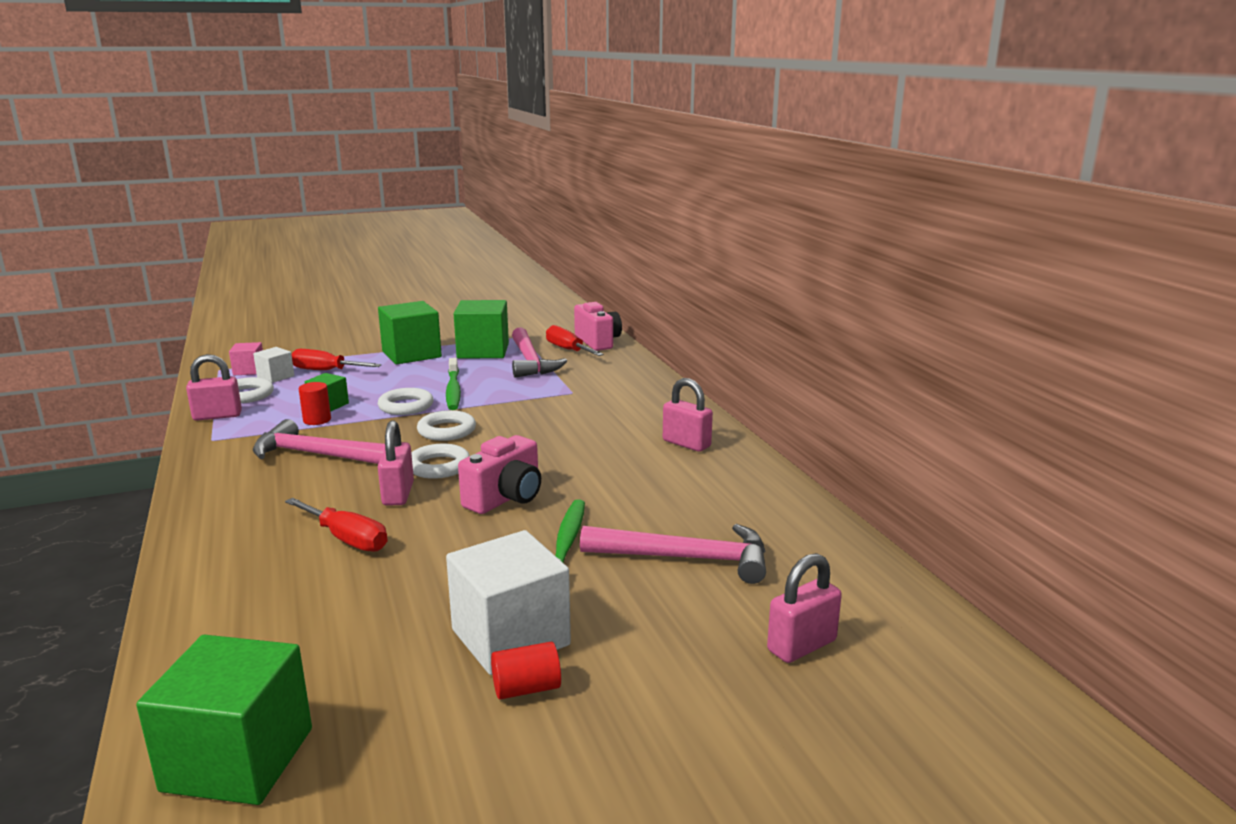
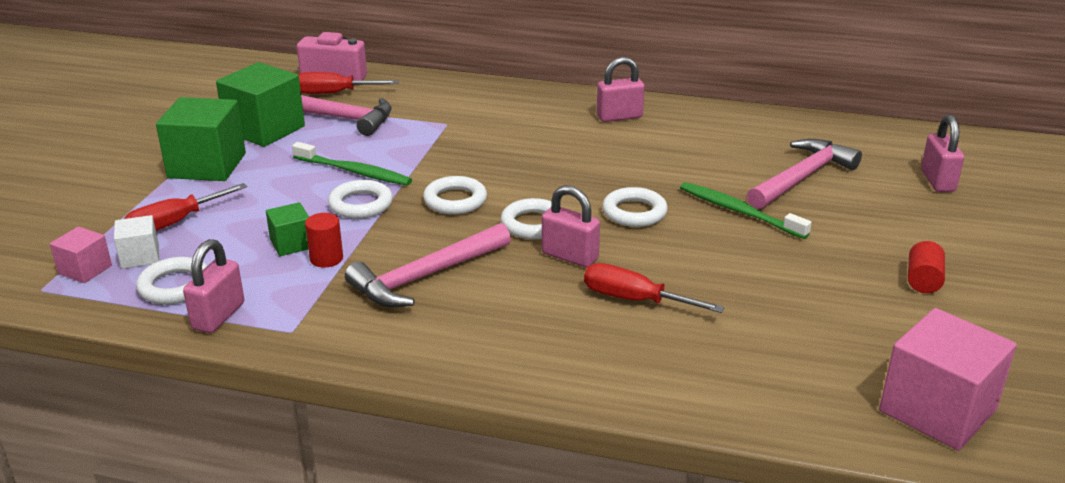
camera: 55 degrees left, 10 degrees up
green cube [136,635,312,805] -> pink cube [879,308,1017,451]
red screwdriver [285,498,387,552] -> red screwdriver turned 135 degrees counterclockwise [584,263,725,313]
white cube [446,530,571,675] -> none
pink camera [458,435,541,514] -> white ring [602,187,668,227]

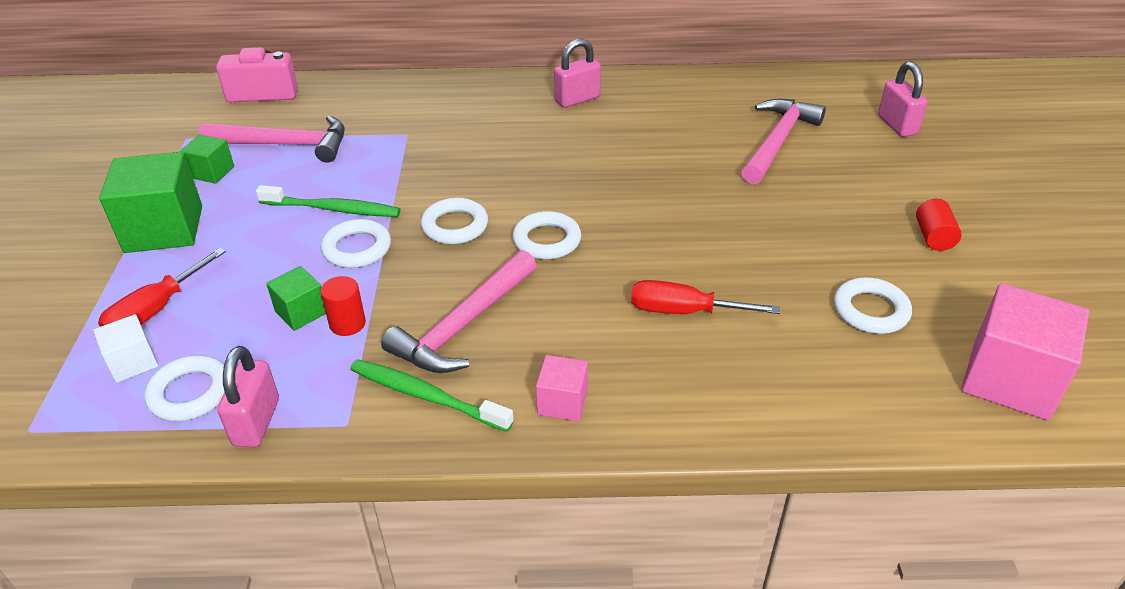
camera: 15 degrees left, 10 degrees up
pink cube [50,227,112,283] -> pink cube moved to [536,355,588,421]
green cube [216,62,305,147] -> green cube [180,135,234,184], size x0.52
red screwdriver [298,72,399,94] -> none
pink padlock [542,185,600,267] -> none
white ring [602,187,668,227] -> white ring moved to [834,277,912,334]
green toothbrush [680,182,812,239] -> green toothbrush moved to [350,359,514,432]

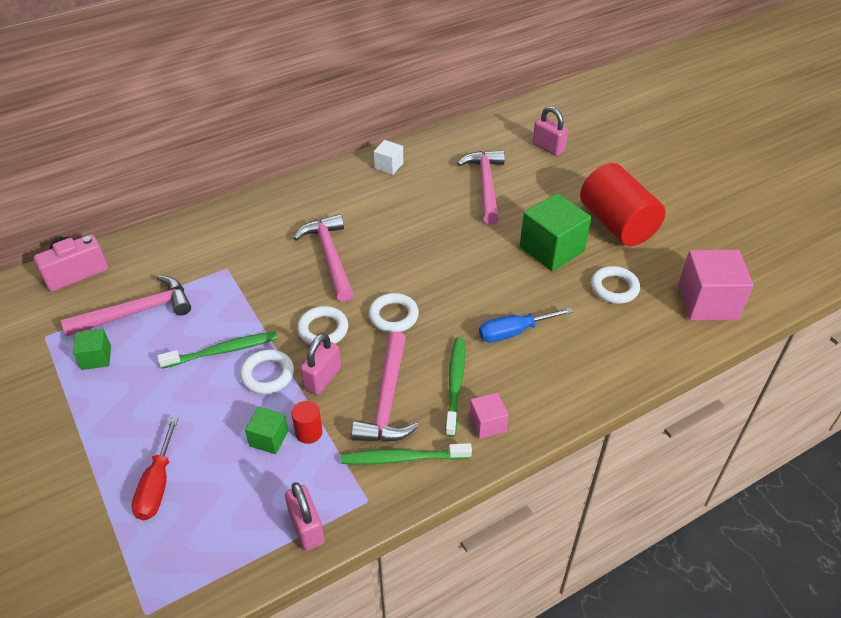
camera: 30 degrees left, 5 degrees up
white cube [93,314,158,383] -> white cube moved to [374,140,403,175]
green cube [99,152,202,253] -> green cube moved to [520,193,591,271]
white ring [145,356,224,421] -> none
pink padlock [554,39,601,108] -> pink padlock moved to [300,333,341,395]
red screwdriver [631,280,780,314] -> blue screwdriver [479,307,573,342]
red cylinder [916,199,962,251] -> red cylinder [580,163,665,246], size x2.42
none -> pink hammer [294,214,354,302]
none -> green toothbrush [445,337,465,437]

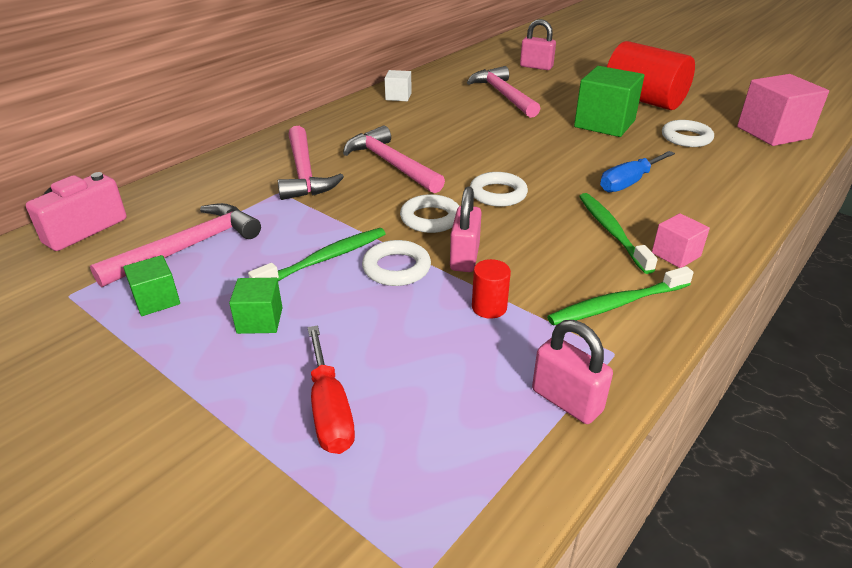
camera: 20 degrees left, 10 degrees down
green cube [245,407,288,454] -> green cube moved to [229,278,282,334]
pink hammer [351,331,419,442] -> pink hammer moved to [278,126,344,200]

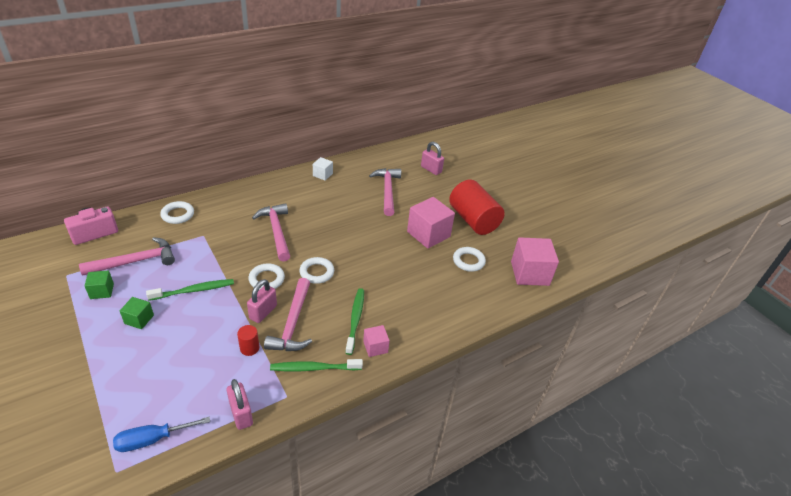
camera: 15 degrees right, 5 degrees up
pink hammer [278,126,344,200] -> pink hammer moved to [264,278,312,351]
red screwdriver [308,325,355,454] -> none
white ring [362,240,431,286] -> white ring moved to [160,201,194,224]
green cube [574,66,644,137] -> pink cube [407,197,455,249]
blue screwdriver [600,151,675,192] -> blue screwdriver moved to [113,417,210,452]

